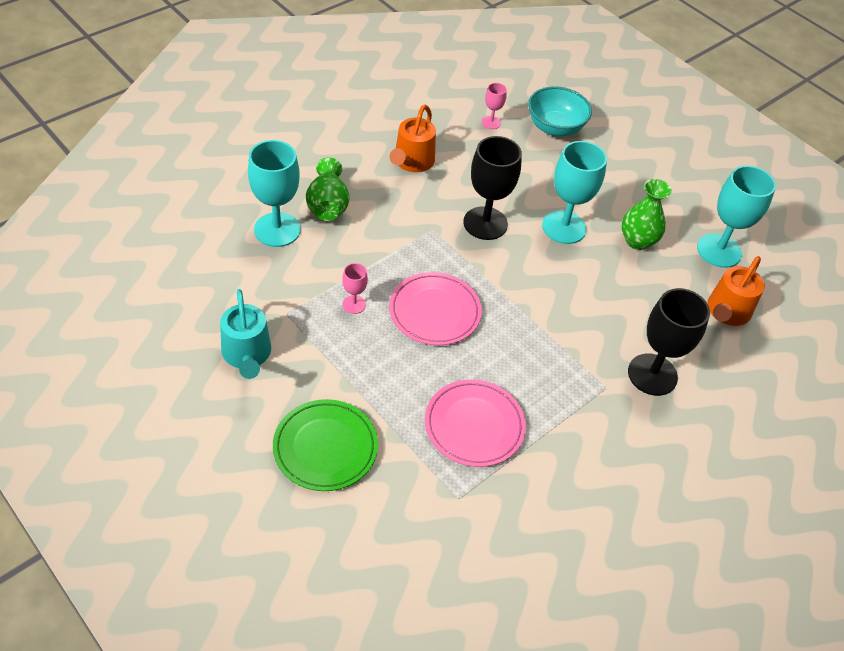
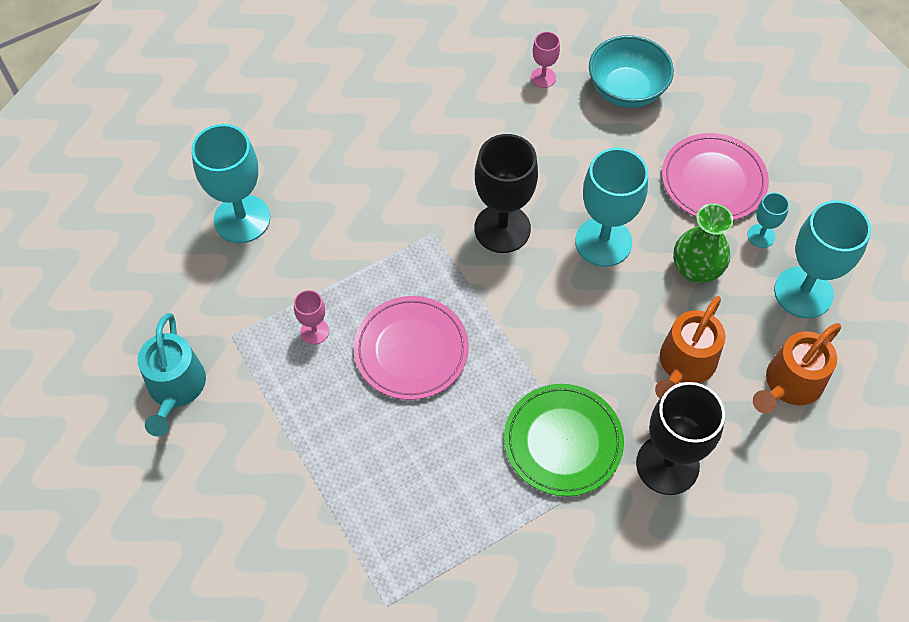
camera: 15 degrees right, 10 degrees up
green plate [273,399,378,491] -> green plate moved to [504,384,624,497]
green vase [306,157,350,221] -> none
orange watering can [389,105,436,172] -> orange watering can moved to [655,296,725,399]
pink plate [425,379,526,467] -> pink plate moved to [662,133,769,220]
none -> turquoise goblet [747,192,789,248]

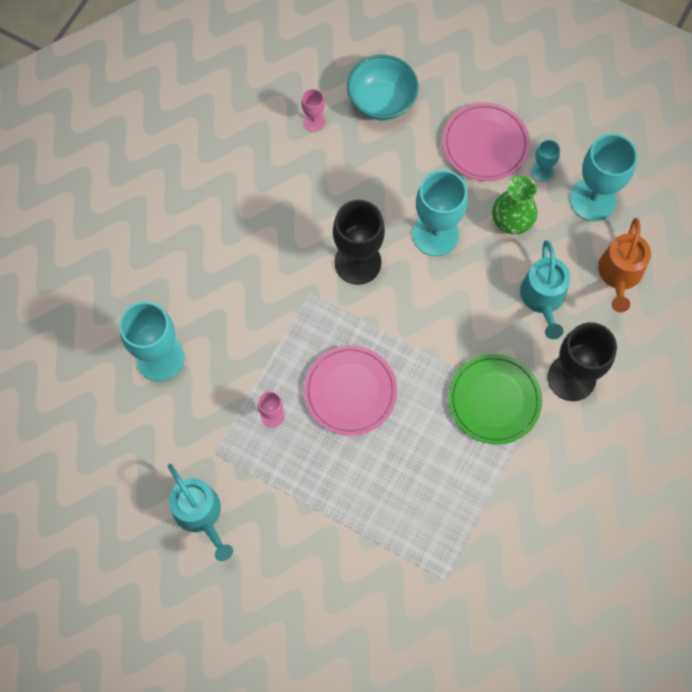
camera: 30 degrees left, 10 degrees up
orange watering can [655,296,725,399] -> turquoise watering can [520,240,571,339]

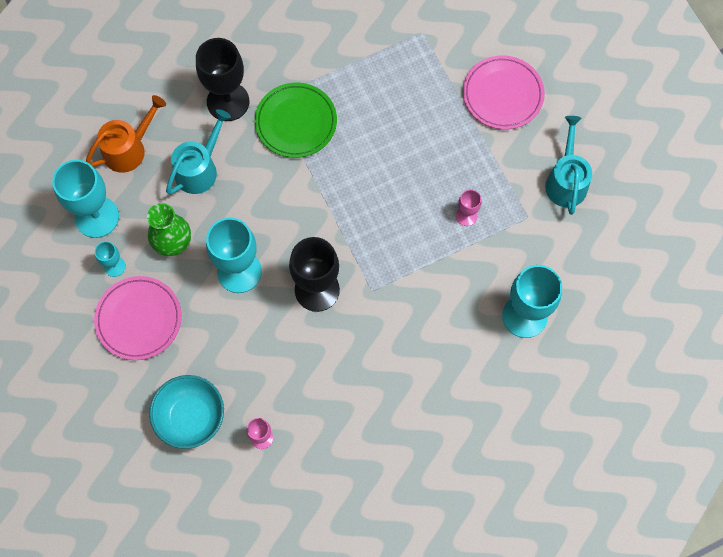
camera: 145 degrees left, 0 degrees up
pink plate [304,345,397,436] -> pink plate moved to [463,55,545,130]

